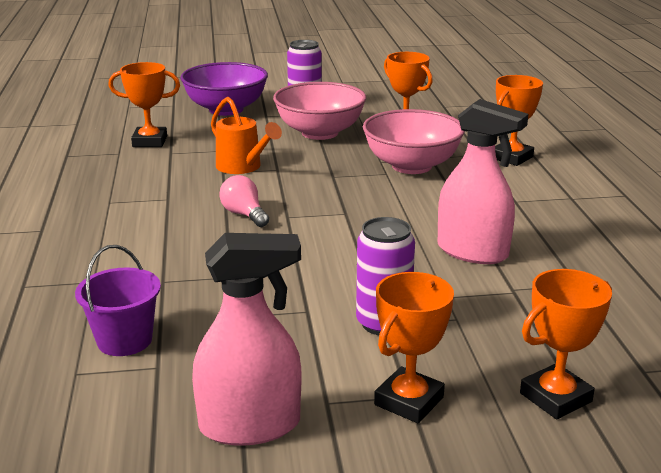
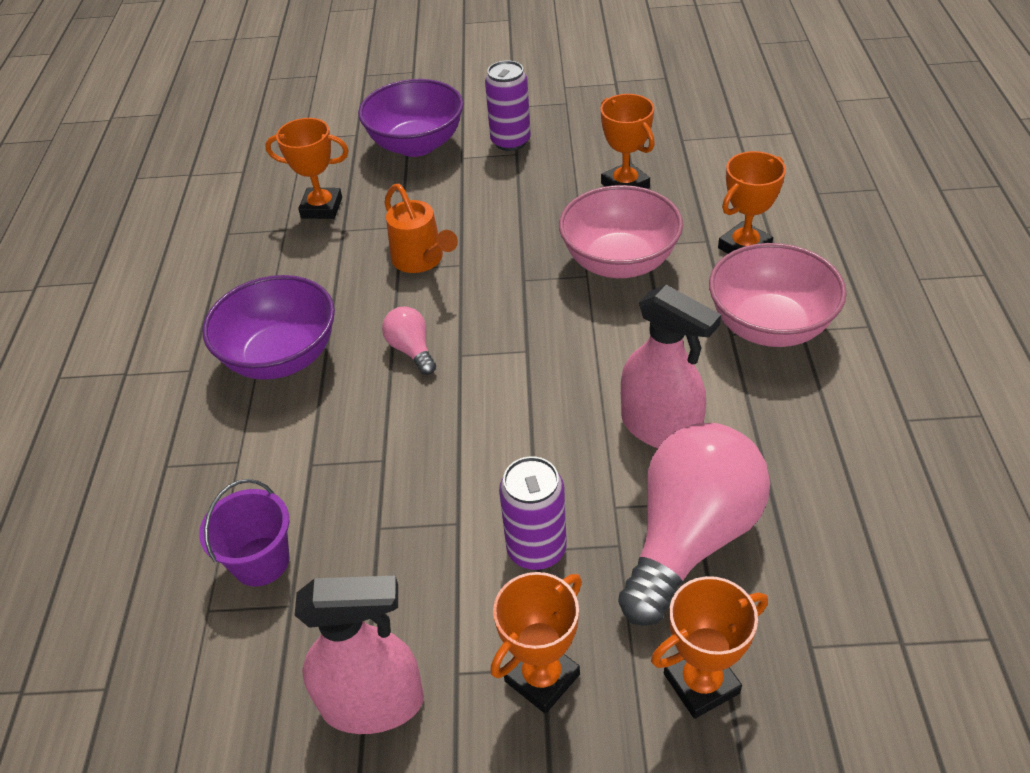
camera: 10 degrees right, 20 degrees up
pink bowl [273,82,366,140] -> pink bowl moved to [709,243,847,347]
none -> purple bowl [203,275,335,380]
none -> pink light bulb [618,423,770,626]

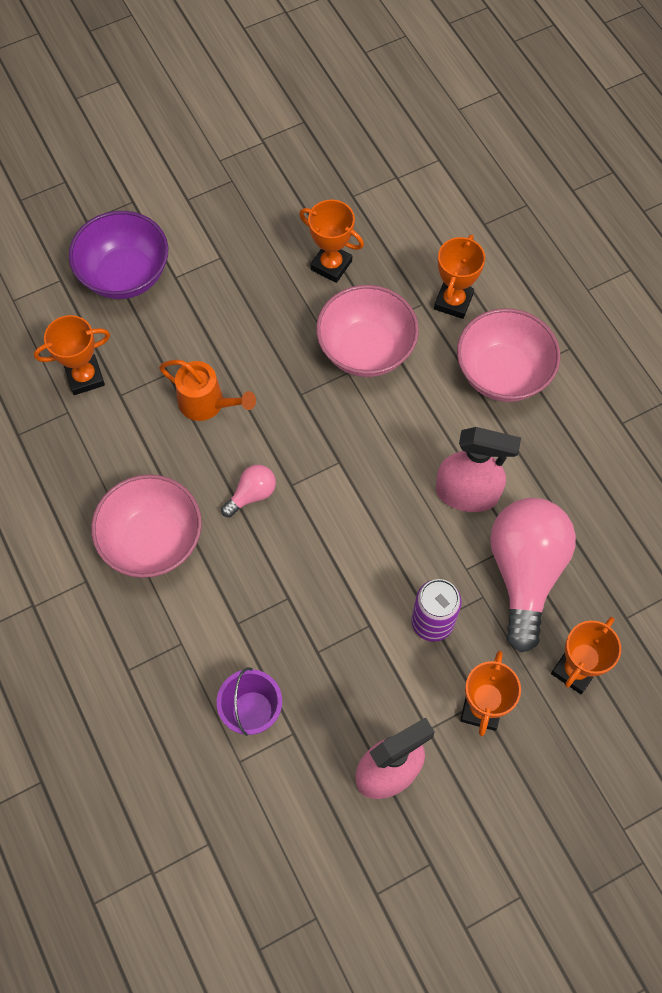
camera: 30 degrees left, 20 degrees up
purple bowl [203,275,335,380] -> pink bowl [91,474,202,578]
pink light bulb [382,307,436,375] -> pink light bulb turned 105 degrees clockwise [221,464,276,517]
purple can [485,61,531,151] -> none

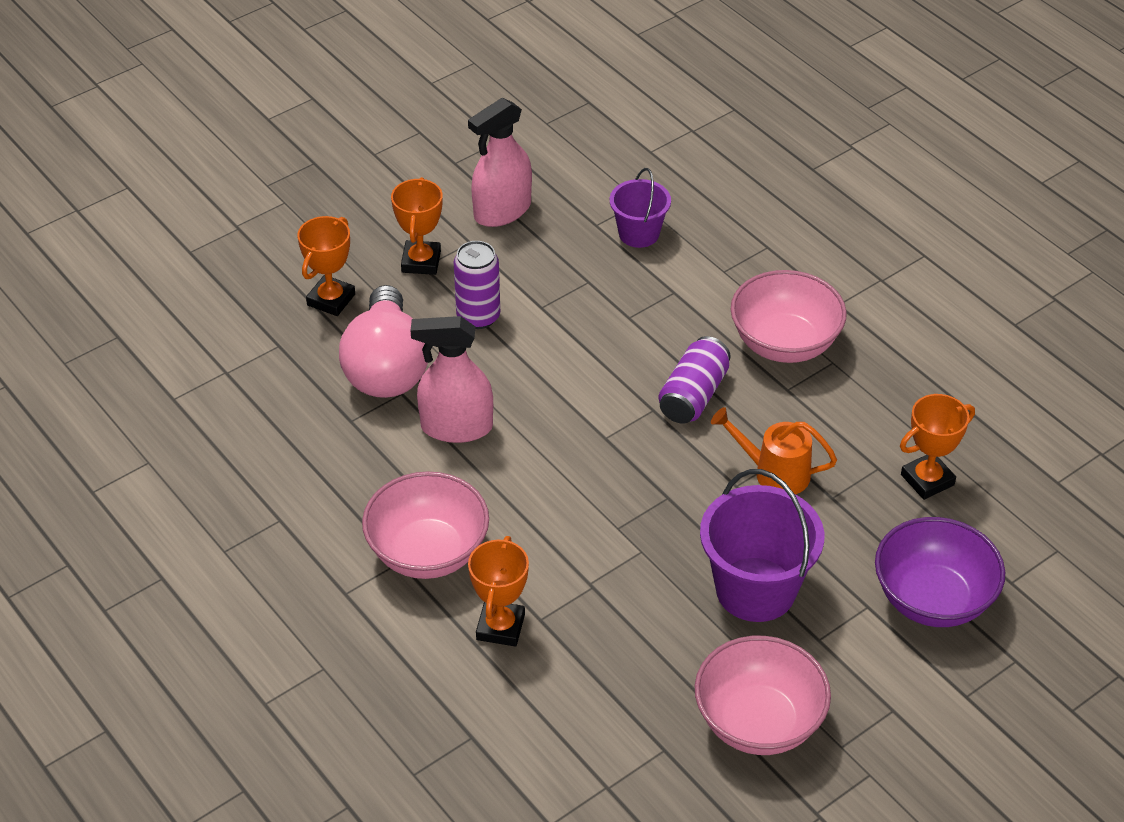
camera: 170 degrees right, 20 degrees down
pink light bulb [221,464,276,517] -> purple can [658,336,731,423]
orange trophy [299,200,364,283] -> none
pink bowl [316,285,419,377] -> pink bowl moved to [695,636,831,755]
none -> purple bucket [700,469,824,622]

